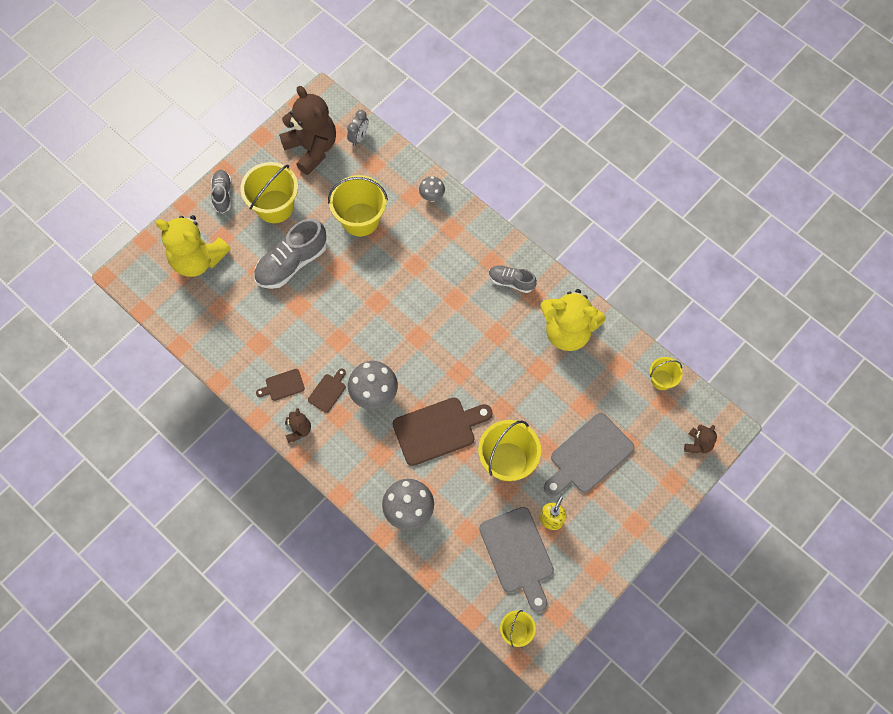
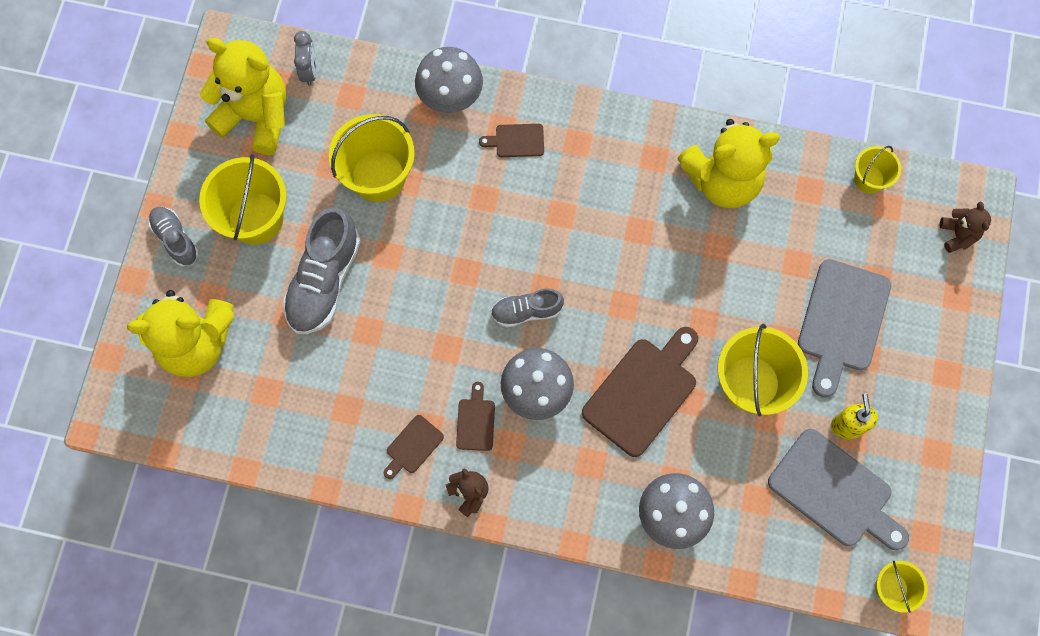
camera: 30 degrees left, 5 degrees up
brown teddy bear [279,86,336,175] -> yellow teddy bear [200,38,286,155]
grey mushroom [419,176,445,202] -> grey mushroom [415,47,483,113], size x1.78
grey shoe [489,265,537,293] -> grey shoe moved to [491,288,564,327]
none -> brown cutting board [479,124,544,157]

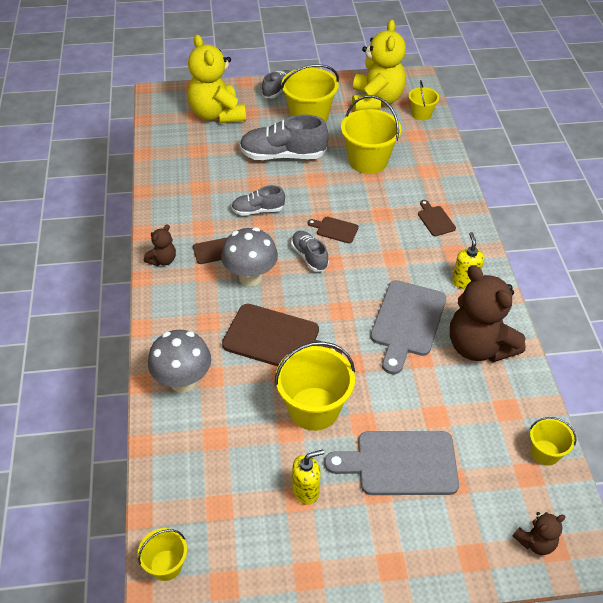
camera: 70 degrees right, 25 degrees down
grey clock [294,31,317,86] -> yellow bucket [409,80,439,120]
brown cutting board [384,415,444,479] -> brown cutting board moved to [307,217,359,243]
grey mushroom [415,47,483,113] -> none
yellow teddy bear [677,119,780,208] -> brown teddy bear [450,265,526,362]
grey cutting board [768,429,909,550] -> grey cutting board moved to [370,280,446,374]
none -> grey shoe [231,185,285,216]
none -> yellow soap dispenser [452,232,484,289]

